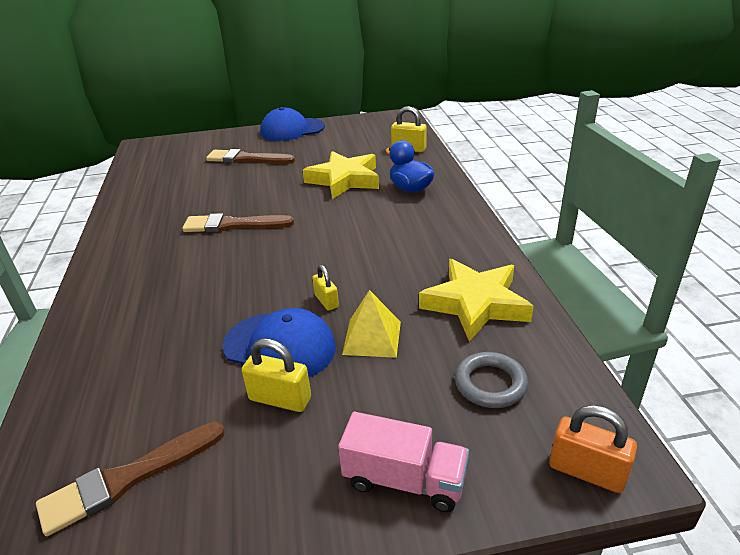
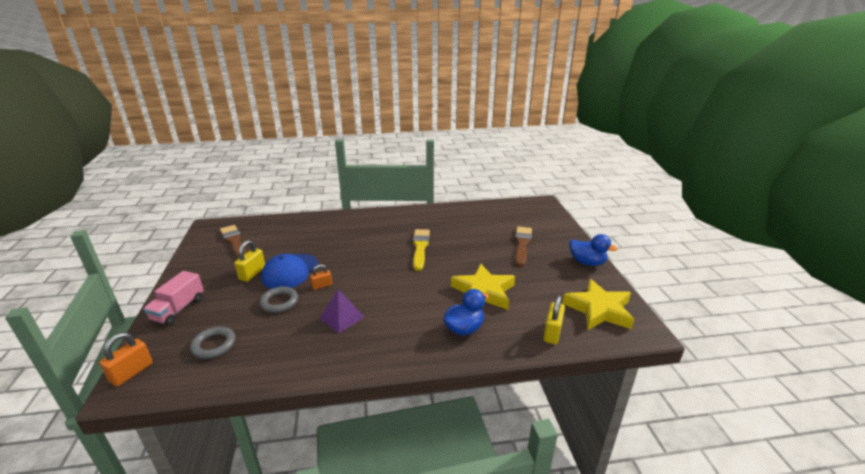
camera: 90 degrees right, 5 degrees down
brown brush [182,213,294,232] -> yellow brush [413,229,430,271]
blue cap [261,107,325,141] -> blue duck [569,234,617,266]
yellow padlock [312,265,339,311] -> orange padlock [310,264,332,290]
yellow pyramid [342,290,401,358] -> grey ring [259,287,298,313]
yellow star [419,259,534,342] -> yellow star moved to [562,279,634,330]
none -> purple pyramid [319,289,365,333]

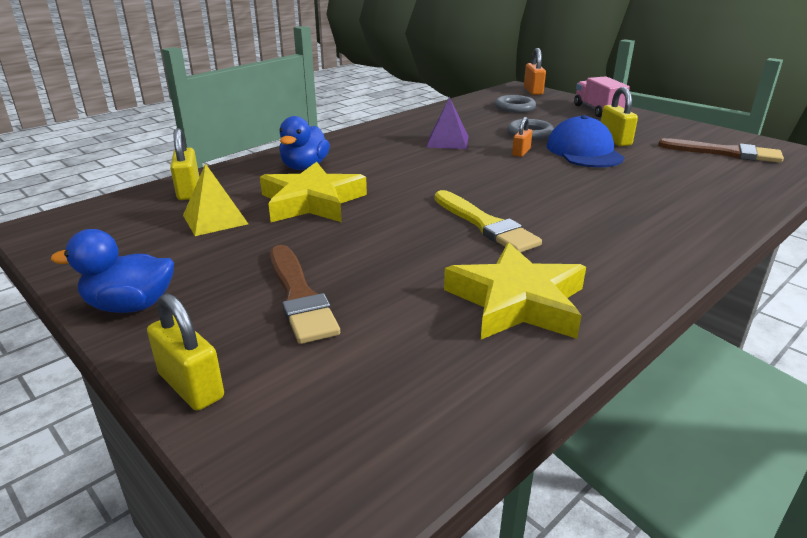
camera: 145 degrees right, 0 degrees up
yellow star [562,279,634,330] -> yellow star moved to [444,243,586,339]
none -> yellow padlock [147,293,224,411]
none -> yellow pyramid [183,163,248,236]

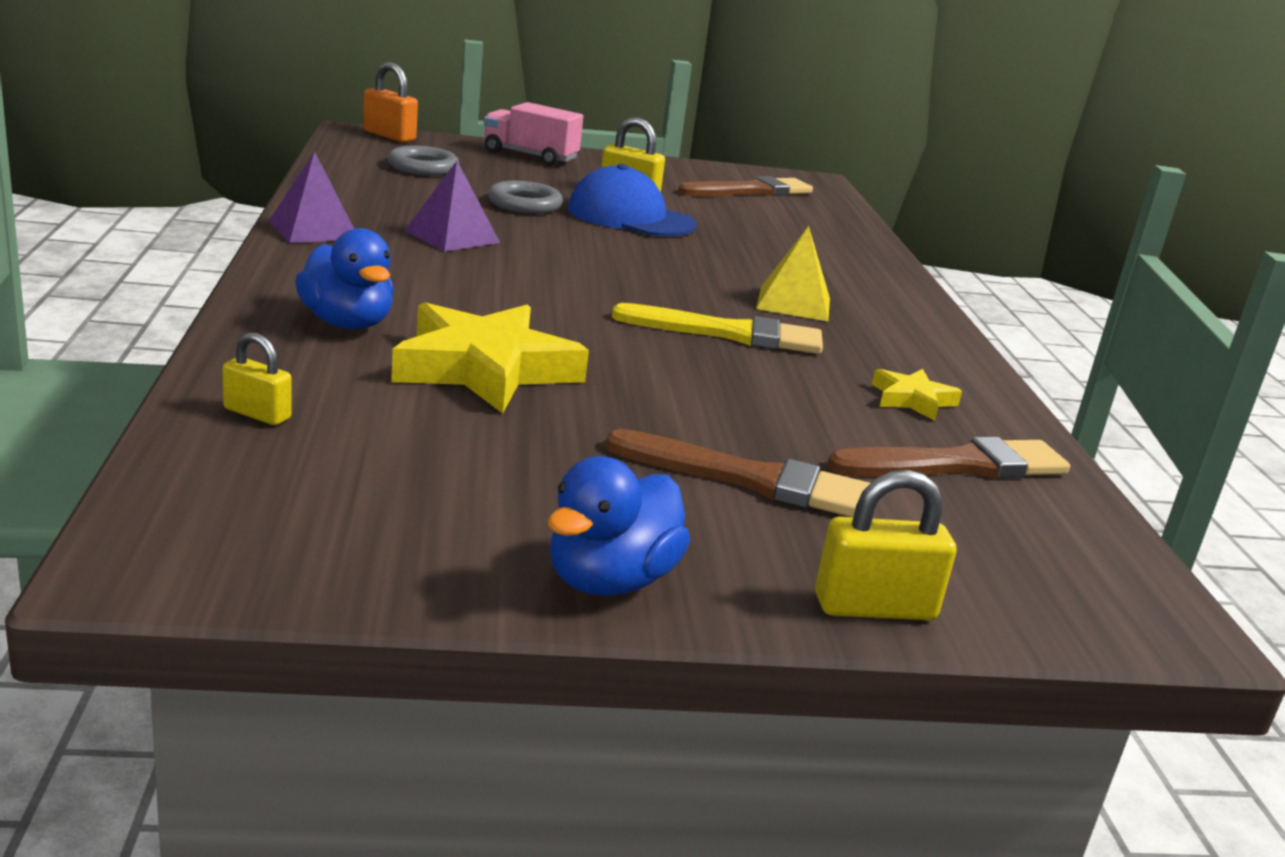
camera: 55 degrees left, 5 degrees down
yellow padlock [170,128,199,200] -> yellow padlock [222,332,292,425], size x0.65
yellow pyramid [183,163,248,236] -> yellow pyramid moved to [756,226,830,322]
yellow star [444,243,586,339] -> yellow star [872,369,962,421], size x0.49
orange padlock [512,117,532,157] -> none
none -> purple pyramid [269,151,354,243]
none -> brown brush [827,437,1070,479]

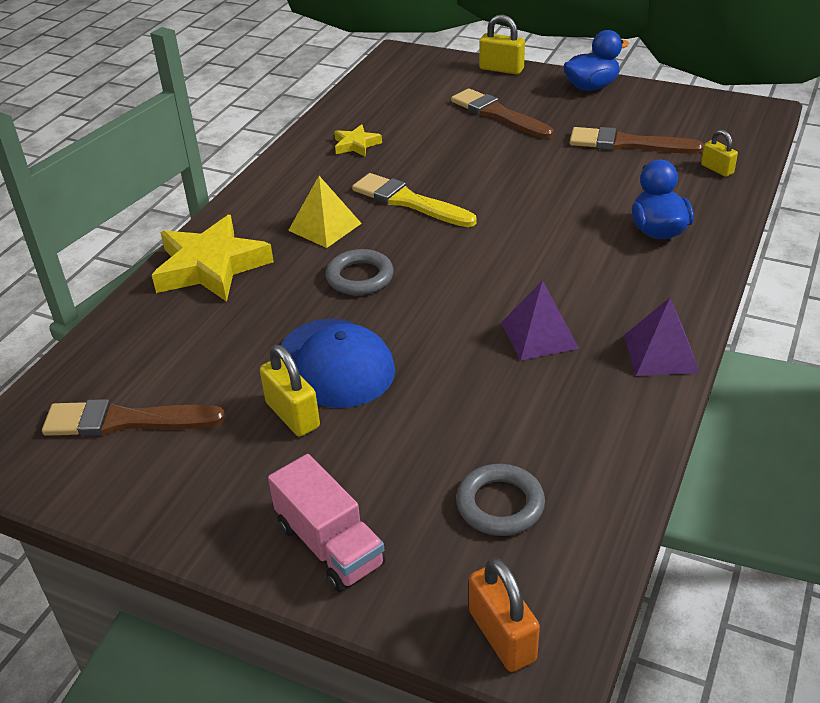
camera: 145 degrees left, 15 degrees up
yellow star [391,303,589,414] -> yellow star moved to [152,215,274,302]
grey ring [488,180,563,214] -> grey ring moved to [326,249,394,295]
brown brush [827,437,1070,479] -> brown brush moved to [570,127,704,154]

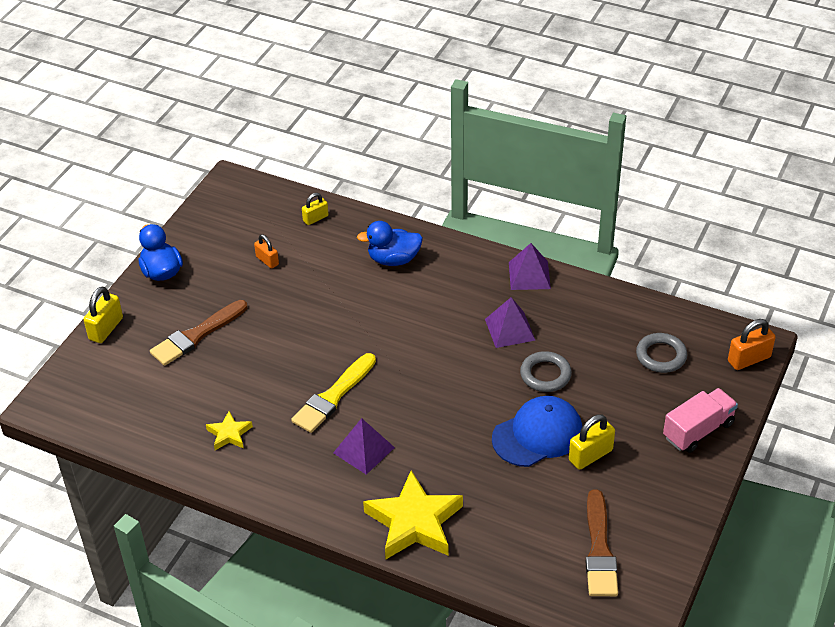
camera: 90 degrees left, 5 degrees up
yellow pyramid [288,176,362,248] -> purple pyramid [333,418,395,475]
grey ring [326,249,394,295] -> grey ring moved to [520,351,572,392]
brown brush [570,127,704,154] -> orange padlock [254,235,279,269]

